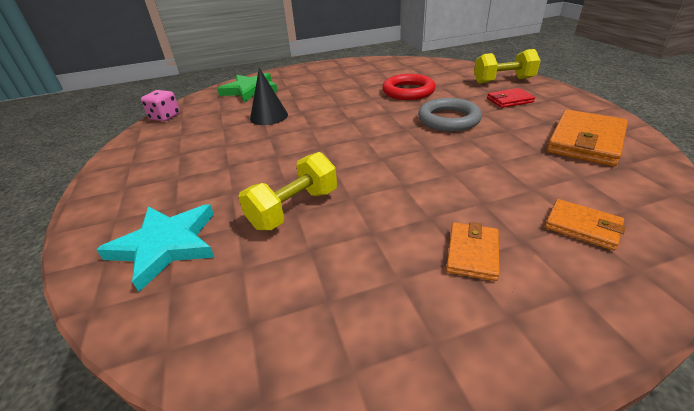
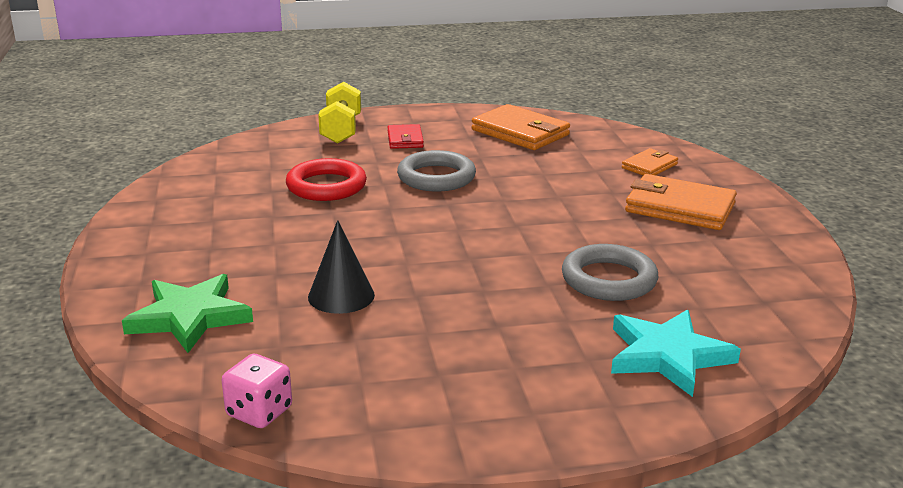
camera: 85 degrees left, 10 degrees down
yellow dumbbell [239,152,337,230] -> grey ring [562,244,658,301]
orange wallet [446,222,500,281] -> orange wallet [625,174,737,230], size x1.79

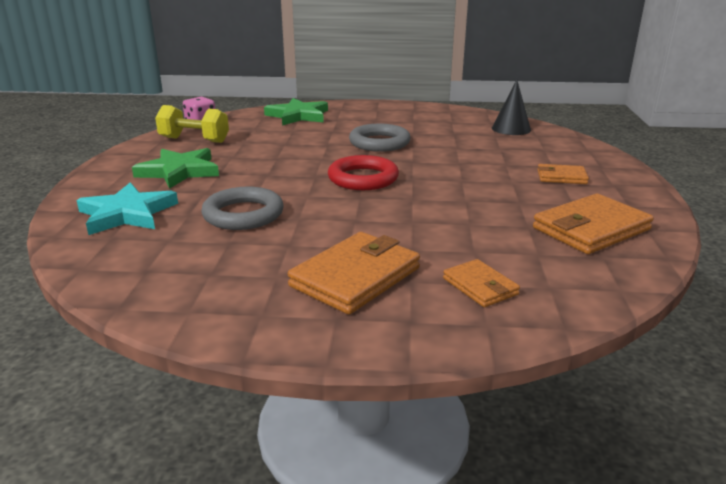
camera: 105 degrees right, 0 degrees up
red ring [286,158,367,201] -> red ring moved to [328,155,399,190]
black cone [308,220,375,314] -> black cone moved to [492,80,531,135]
yellow dumbbell [318,82,361,144] -> yellow dumbbell moved to [155,105,229,143]
red wallet [387,124,424,149] -> orange wallet [537,164,589,184]
grey ring [397,150,476,191] -> grey ring moved to [349,124,411,152]
none -> green star [132,148,219,189]

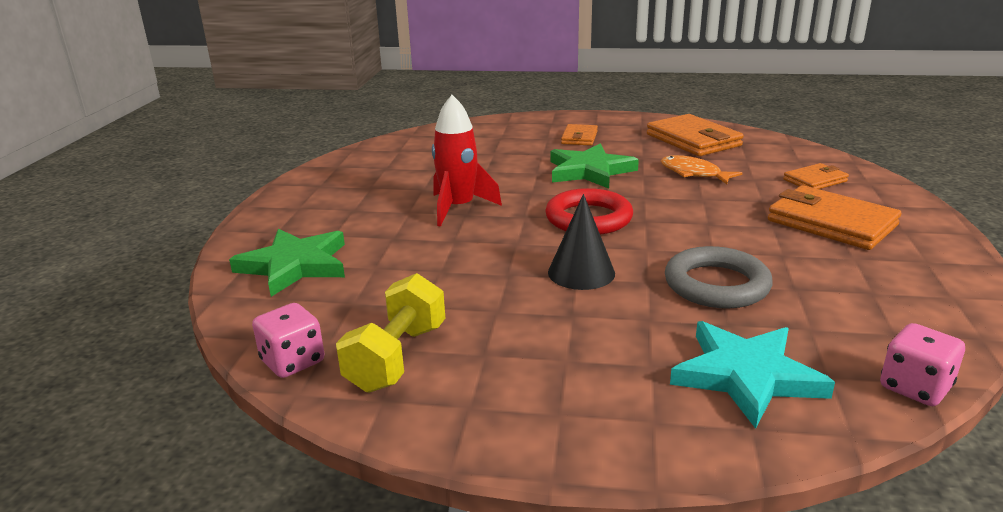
camera: 85 degrees left, 0 degrees up
green star [132,148,219,189] -> green star moved to [550,143,639,189]
grey ring [349,124,411,152] -> red rocket [432,95,502,227]
black cone [492,80,531,135] -> black cone moved to [548,194,615,290]
none -> orange fish [661,155,742,184]
none -> pink dice [880,323,965,406]

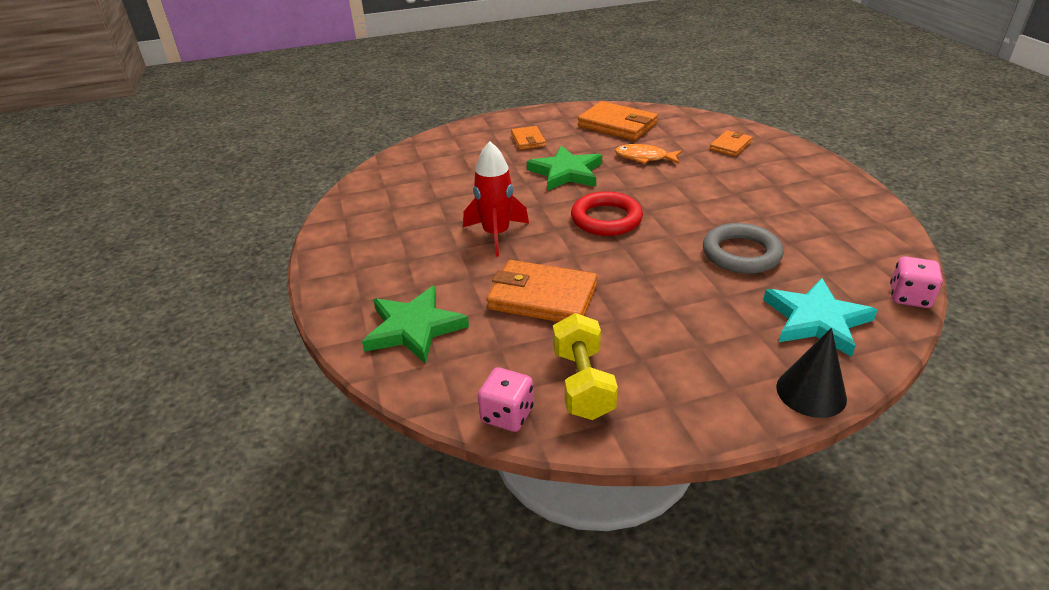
camera: 25 degrees left, 10 degrees up
black cone [548,194,615,290] -> black cone moved to [776,328,847,418]
orange wallet [768,185,901,250] -> orange wallet moved to [486,260,597,322]

